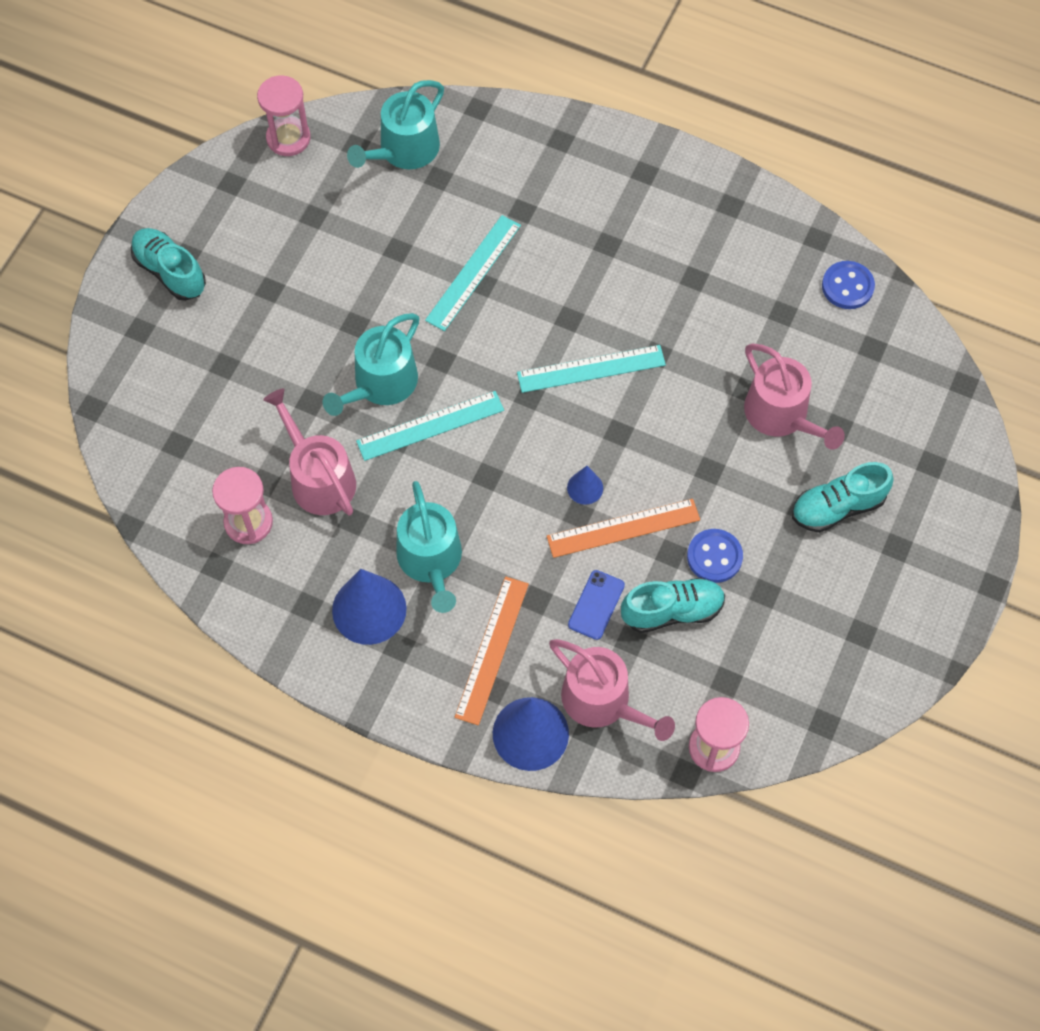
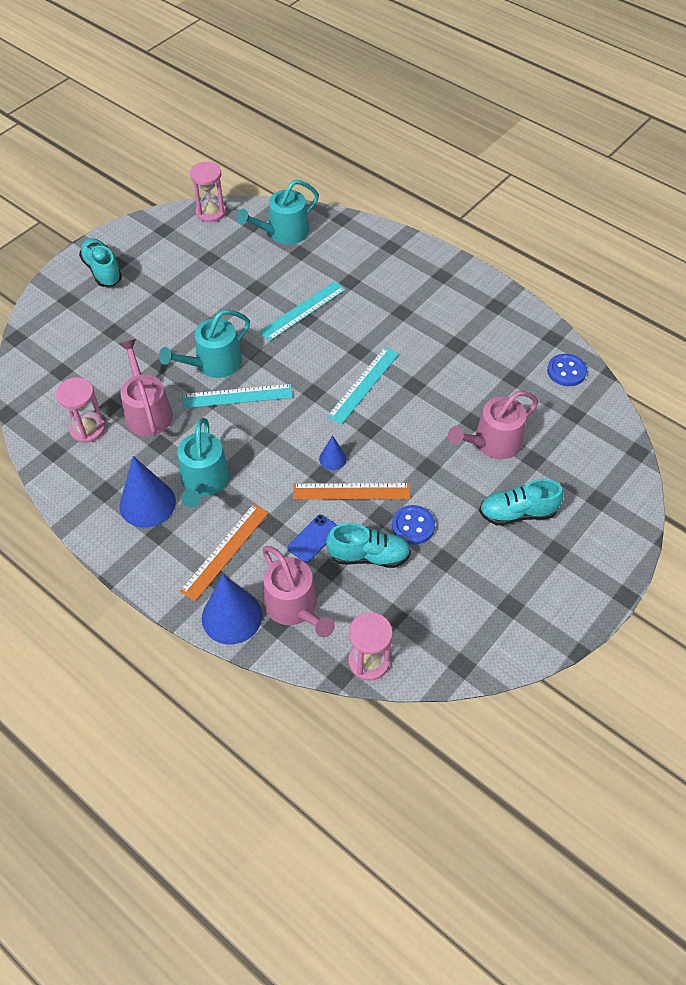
camera: 15 degrees right, 10 degrees down
turquoise ruler [517,345,666,393] -> turquoise ruler turned 60 degrees counterclockwise [327,347,399,424]
pink watering can [744,343,845,450] -> pink watering can turned 75 degrees clockwise [448,391,538,459]

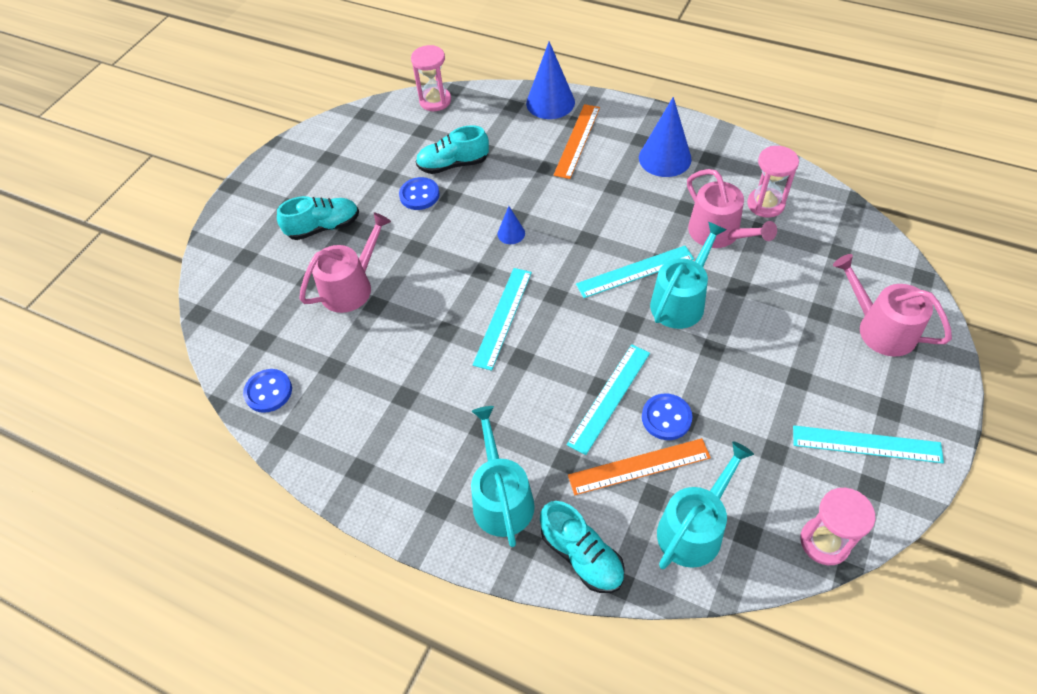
camera: 170 degrees right, 0 degrees up
turquoise shoe [79,238,122,287] -> turquoise shoe moved to [540,501,625,593]
turquoise watering can [178,418,230,508] -> turquoise watering can moved to [471,406,535,547]
pink watering can [262,546,335,637] -> pink watering can moved to [833,254,952,357]
blue phone [287,514,337,563] -> none
orange ruler [293,483,410,500] -> orange ruler moved to [568,438,711,495]
none -> blue button [642,394,692,440]
none -> turquoise ruler [793,426,944,463]

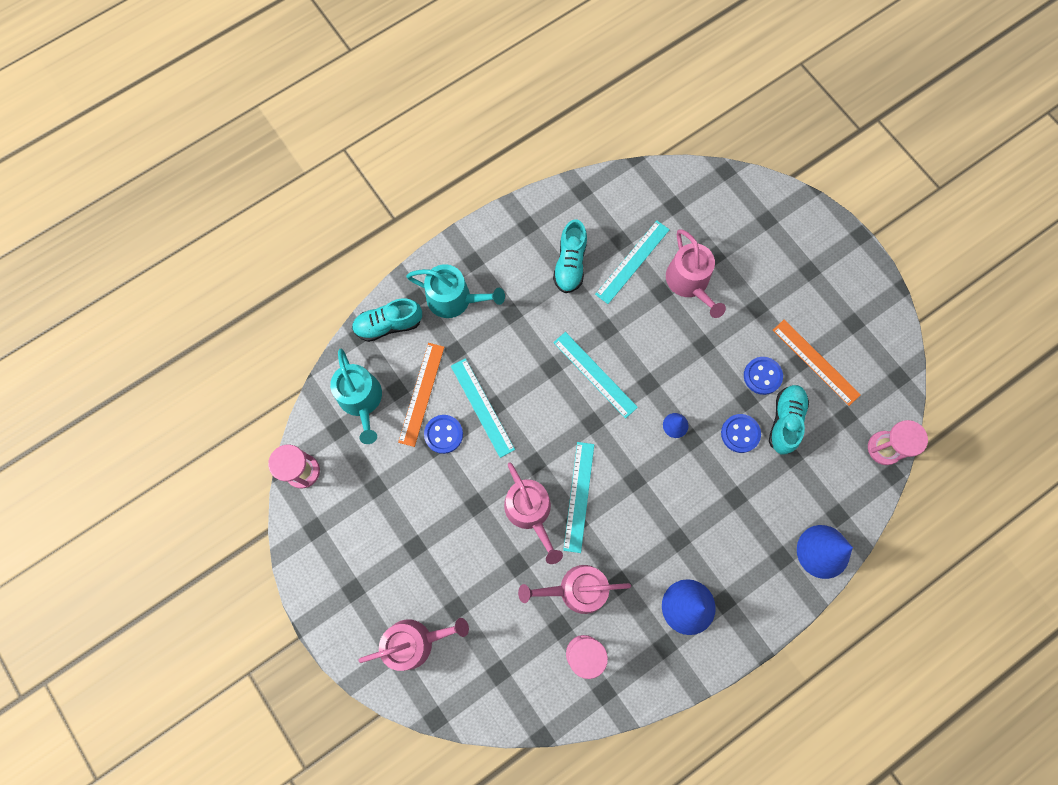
camera: 115 degrees right, 20 degrees up
blue button [243,369,292,413] -> blue button moved to [721,414,761,453]
turquoise shoe [277,196,359,240] -> turquoise shoe moved to [553,219,587,293]
orange ruler [553,104,600,179] -> orange ruler moved to [773,320,861,406]
turquoise watering can [650,222,726,329] -> pink watering can [504,462,563,564]
turquoise ruler [793,426,944,463] -> turquoise ruler moved to [595,221,670,304]

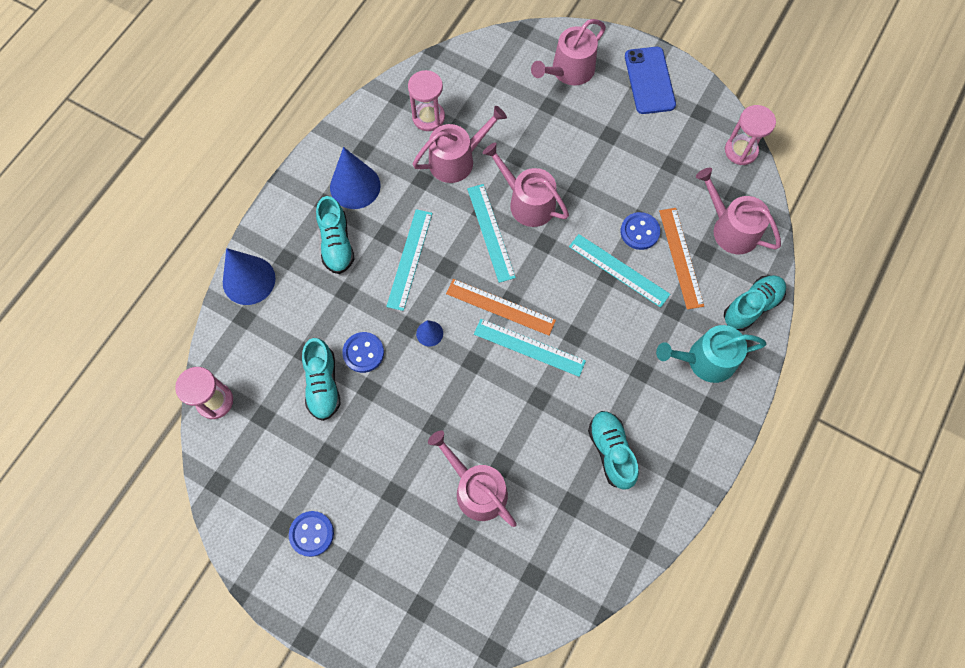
camera: 155 degrees right, 5 degrees down
turquoise watering can [330,349,382,444] -> pink watering can [696,167,781,254]
turquoise ruler [595,221,670,304] -> turquoise ruler moved to [386,209,432,311]
blue button [744,357,783,395] -> blue button moved to [289,511,334,557]
orange ruler [773,320,861,406] -> orange ruler moved to [446,279,556,336]
none -> turquoise shoe [316,196,355,274]
none -> blue phone [625,47,676,114]

